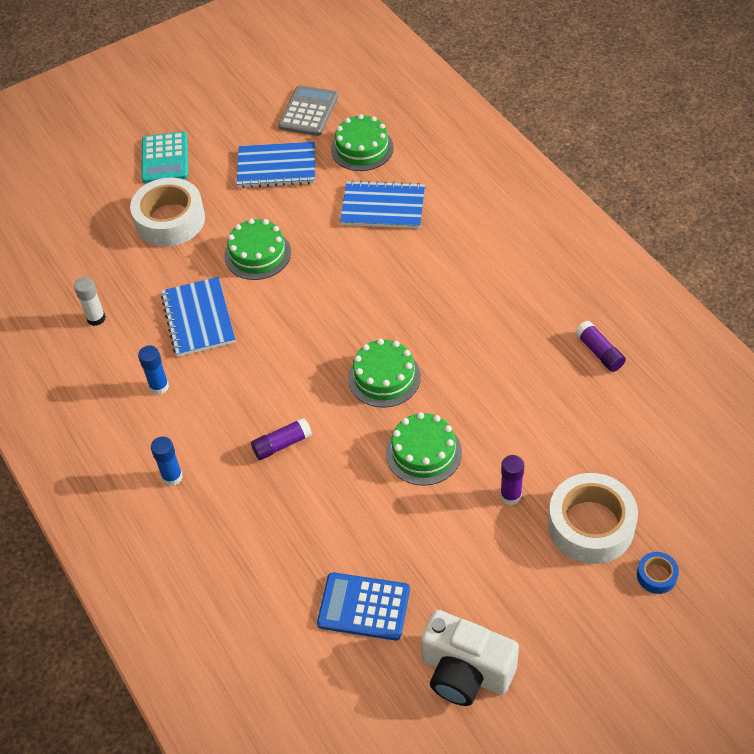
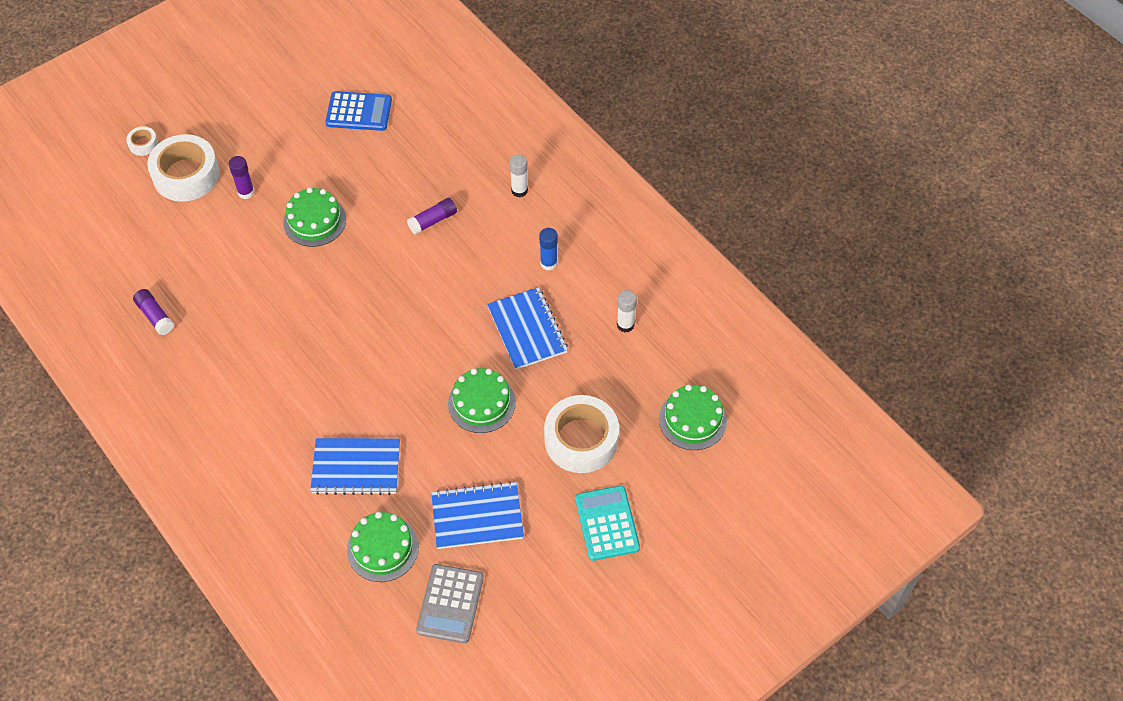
camera: 170 degrees right, 5 degrees up
blue glue stick [151,437,183,486] -> white glue stick [510,154,528,197]
green cake [348,339,421,408] -> green cake moved to [659,385,727,450]
white camera [421,610,519,706] -> none
blue tape [637,552,679,594] -> white tape [126,126,158,156]

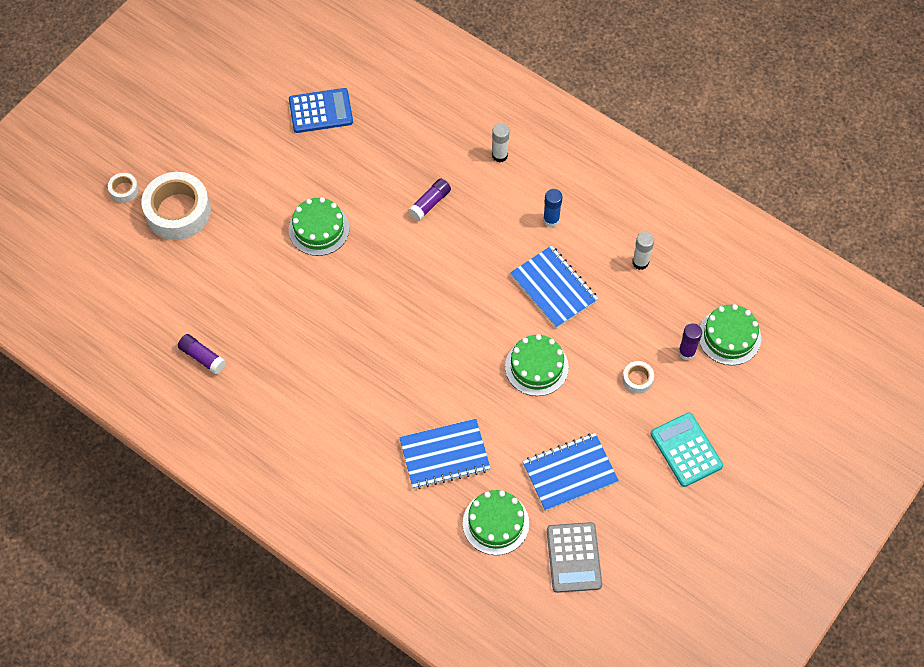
camera: 15 degrees left, 5 degrees up
purple glue stick [228,156,254,199] -> purple glue stick moved to [678,323,702,360]
white tape [544,395,619,473] -> white tape [622,361,654,393], size x0.45

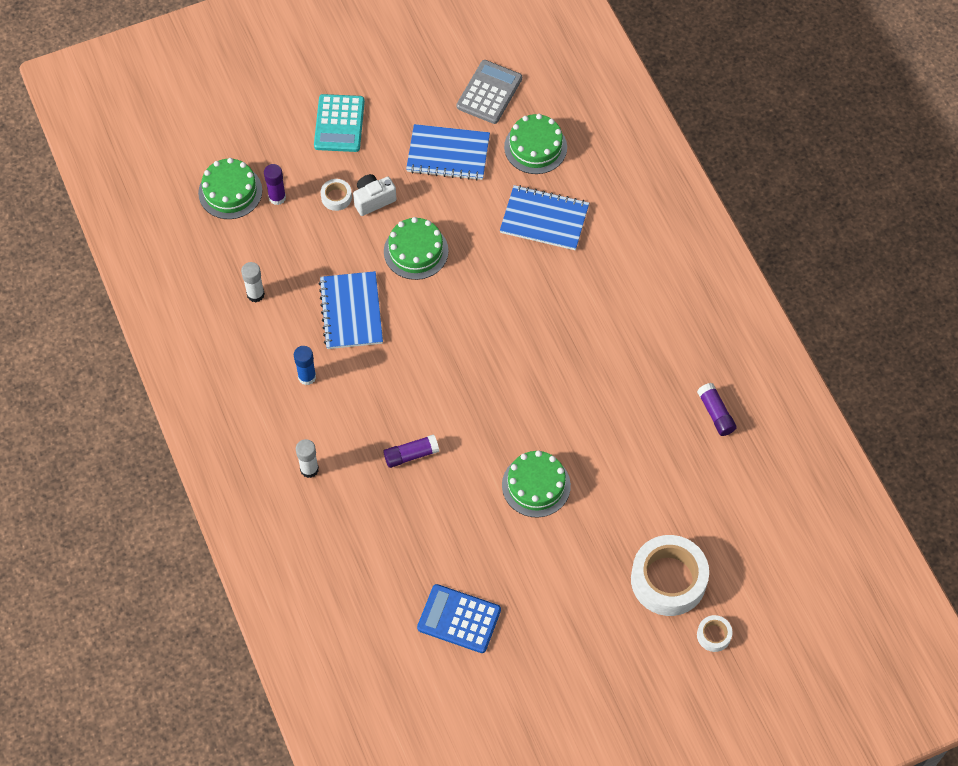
camera: 150 degrees left, 0 degrees up
none -> white camera [353,174,397,216]

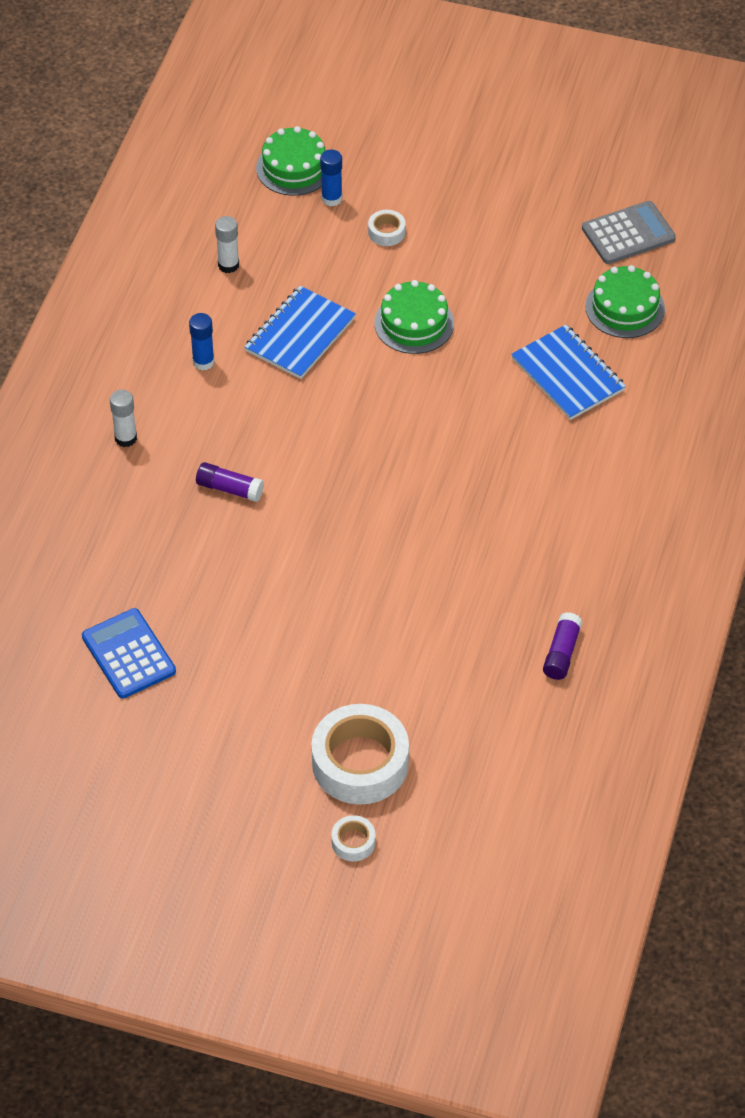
camera: 40 degrees right, 10 degrees down
purple glue stick [264,164,286,205] -> blue glue stick [320,150,342,206]
turquoise calculator [314,94,365,152] -> none
white camera [353,174,397,216] -> none
blue notebook [406,124,490,181] -> none
green cake [502,450,571,517] -> none

